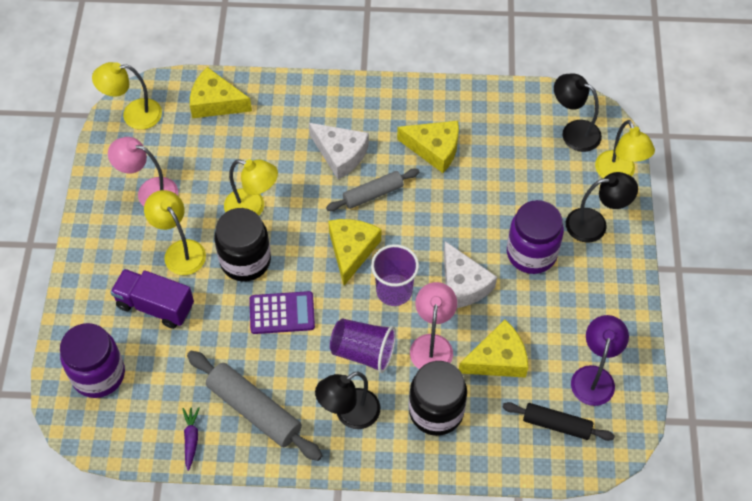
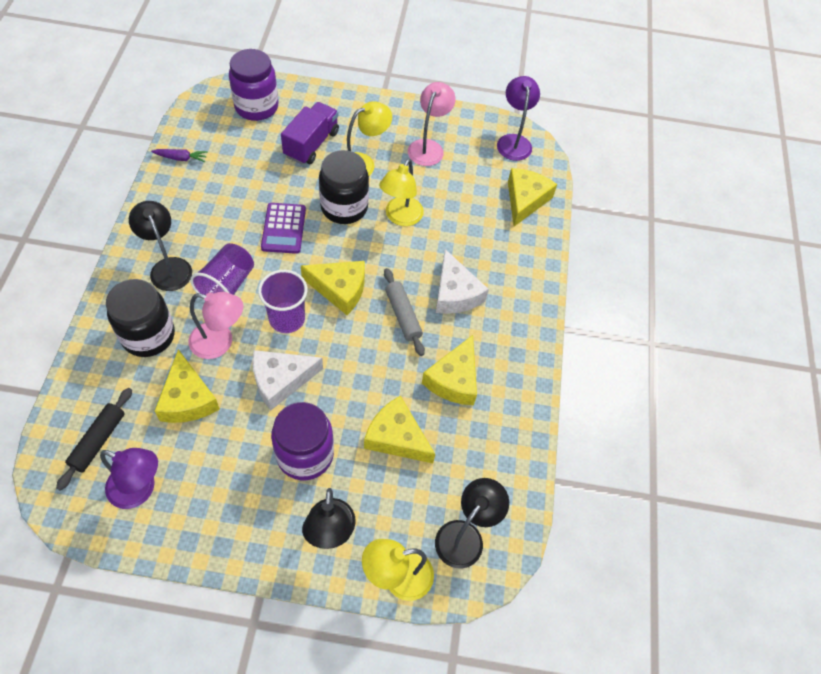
camera: 90 degrees right, 0 degrees up
yellow lamp [92,62,162,130] -> purple lamp [497,76,540,161]
grey rolling pin [187,351,323,461] -> none
white cheese [309,123,369,179] -> white cheese turned 60 degrees counterclockwise [436,249,489,314]
none -> yellow cheese [364,396,435,463]

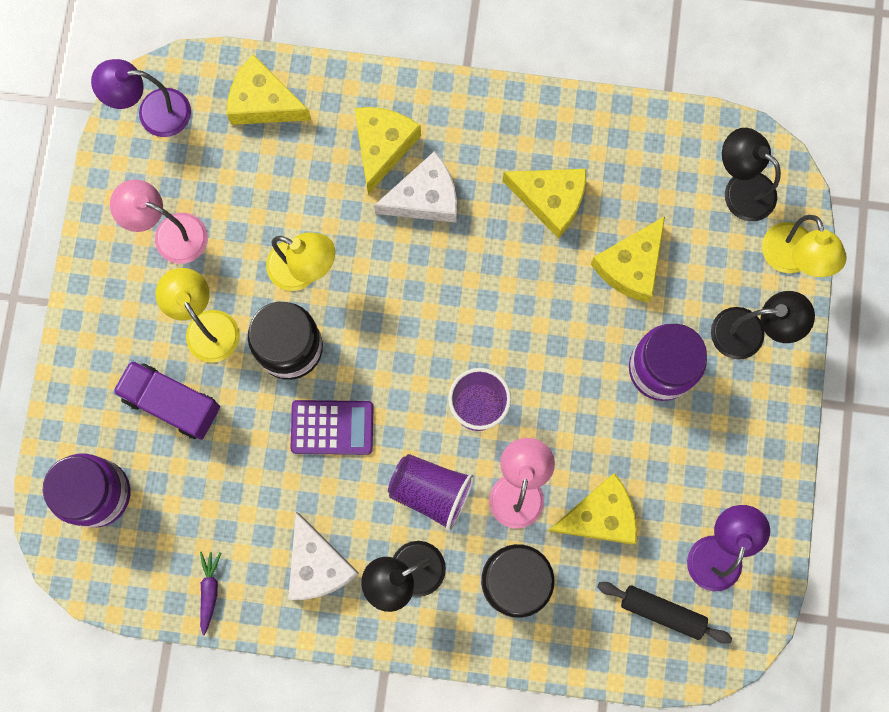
camera: 85 degrees left, 20 degrees up
white cheese [252,350,323,410] -> white cheese moved to [288,512,359,600]
yellow cheese [301,261,365,315] -> yellow cheese moved to [354,107,421,195]
grey rolling pin [384,268,425,356] -> none

